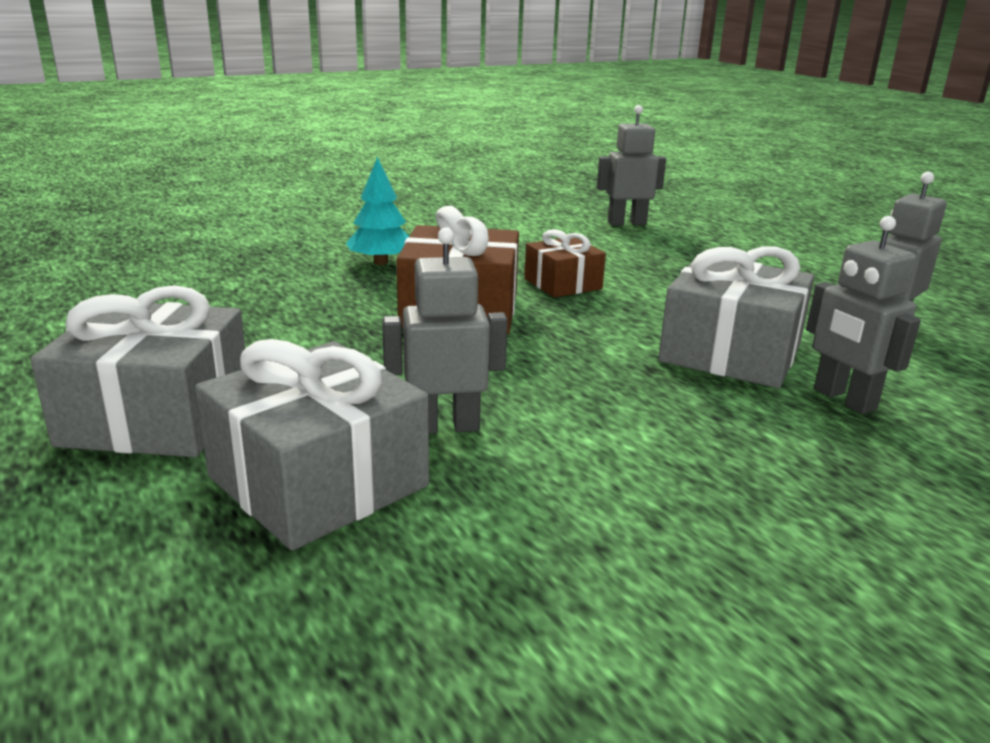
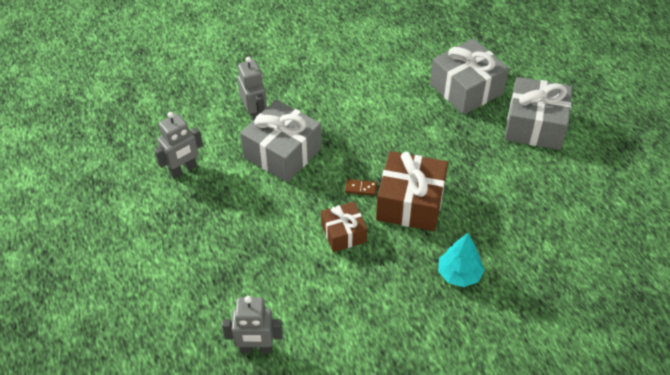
camera: 170 degrees left, 25 degrees up
grey robot [382,228,508,434] -> none
none -> brown domino [345,179,377,196]

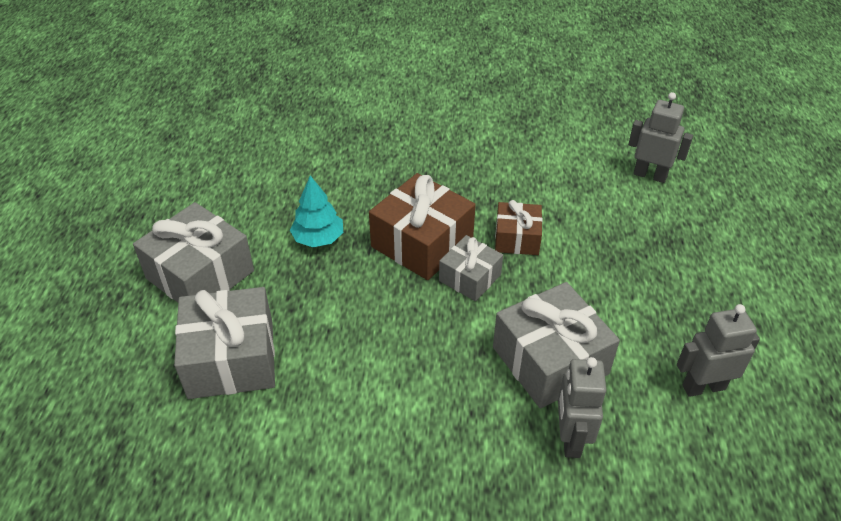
camera: 155 degrees left, 5 degrees down
brown domino [345,179,377,196] -> grey gift [439,235,503,301]
turquoise tree [438,233,484,287] -> turquoise tree moved to [290,175,343,247]

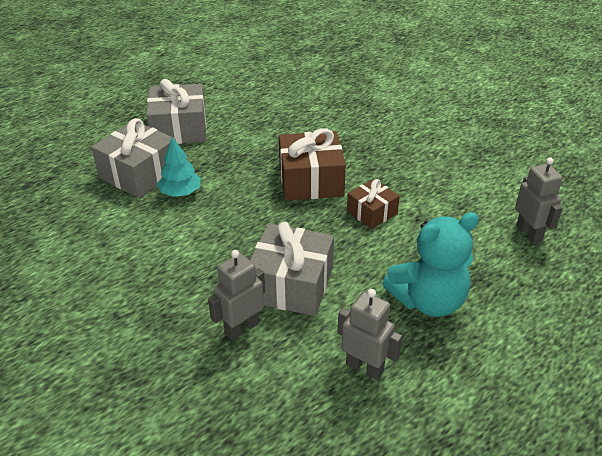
camera: 45 degrees right, 5 degrees down
turquoise tree [290,175,343,247] -> turquoise tree moved to [157,137,201,197]
grey gift [439,235,503,301] -> none
none -> turquoise teddy bear [382,212,479,317]

